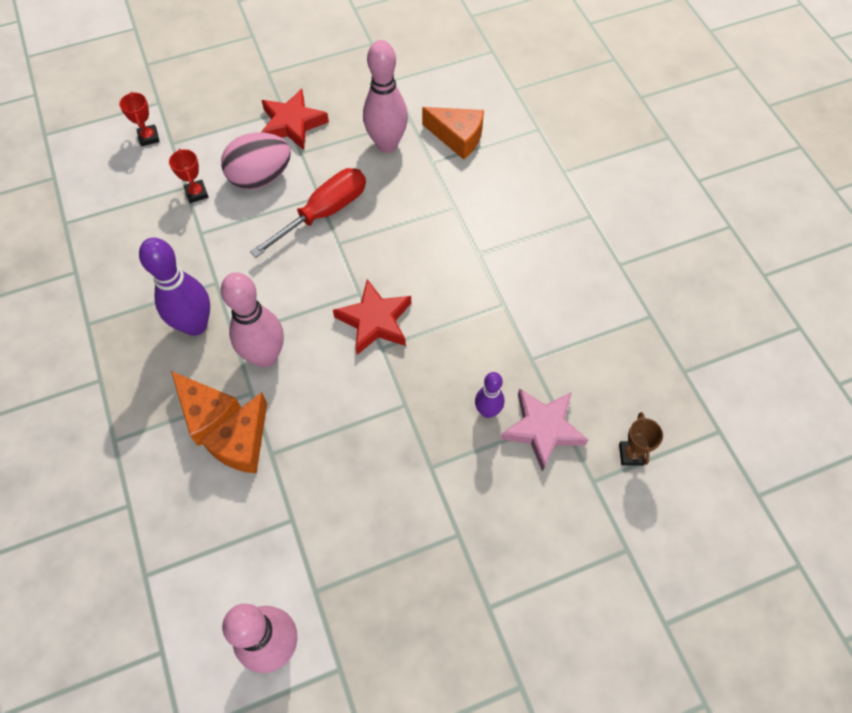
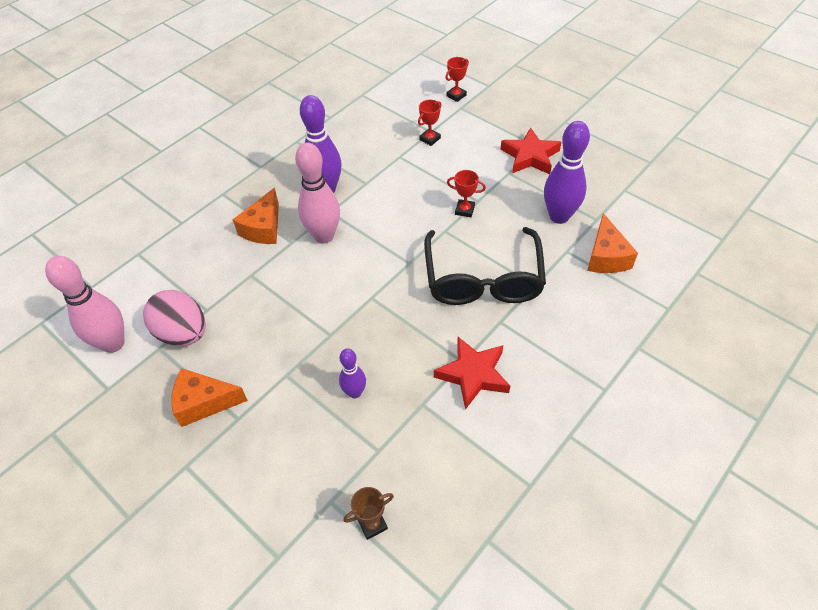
camera: 65 degrees right, 10 degrees down
orange cheese [200,392,267,474] -> orange cheese moved to [171,368,248,427]
pink egg [221,132,291,190] -> pink egg moved to [143,290,206,346]
red screwdriver [250,168,366,258] -> red trophy [447,170,486,217]
red star [333,279,411,355] -> red star moved to [434,337,510,410]
pink bowling pin [363,40,408,153] -> purple bowling pin [544,121,590,224]
pink star [500,388,588,472] -> none
none -> black glasses [424,227,546,305]

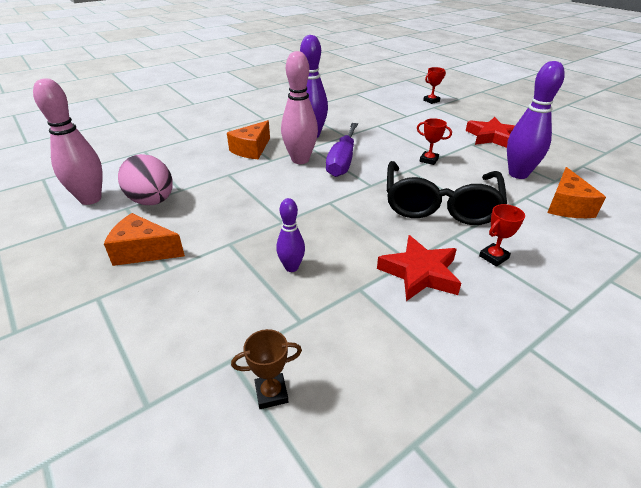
camera: 10 degrees right, 15 degrees down
red trophy [418,100,441,146] -> red trophy moved to [479,204,525,267]
none -> purple screwdriver [326,123,358,177]

